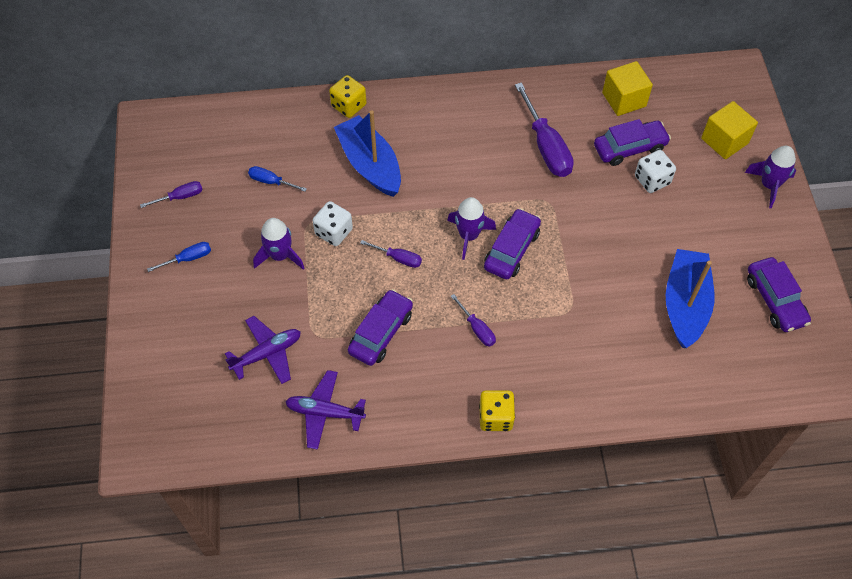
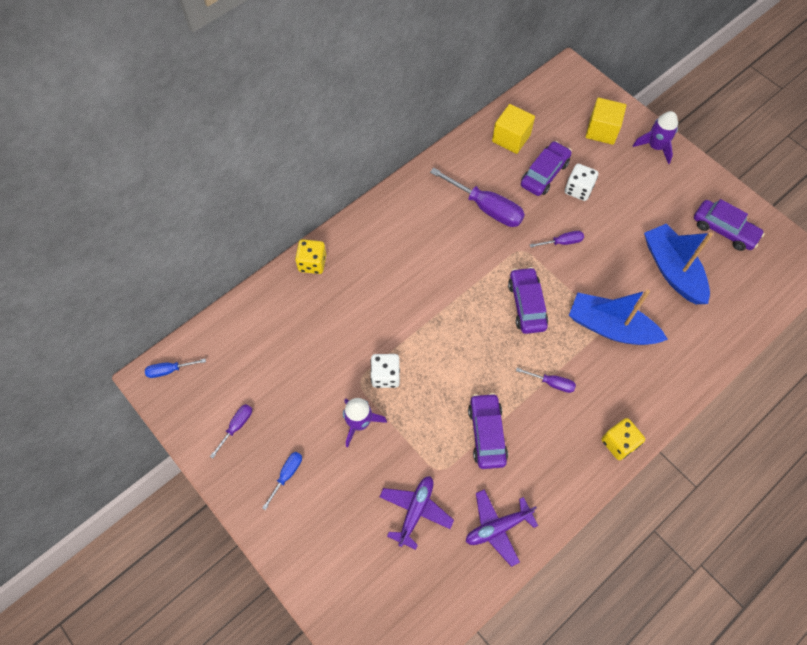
camera: 35 degrees left, 5 degrees up
blue screwdriver [248,166,307,192] -> blue screwdriver moved to [145,359,206,378]
blue boat [334,110,401,197] -> blue boat moved to [569,290,668,345]
purple screwdriver [360,240,422,268] -> purple screwdriver moved to [530,231,584,247]
purple rocket [447,197,496,260] -> none

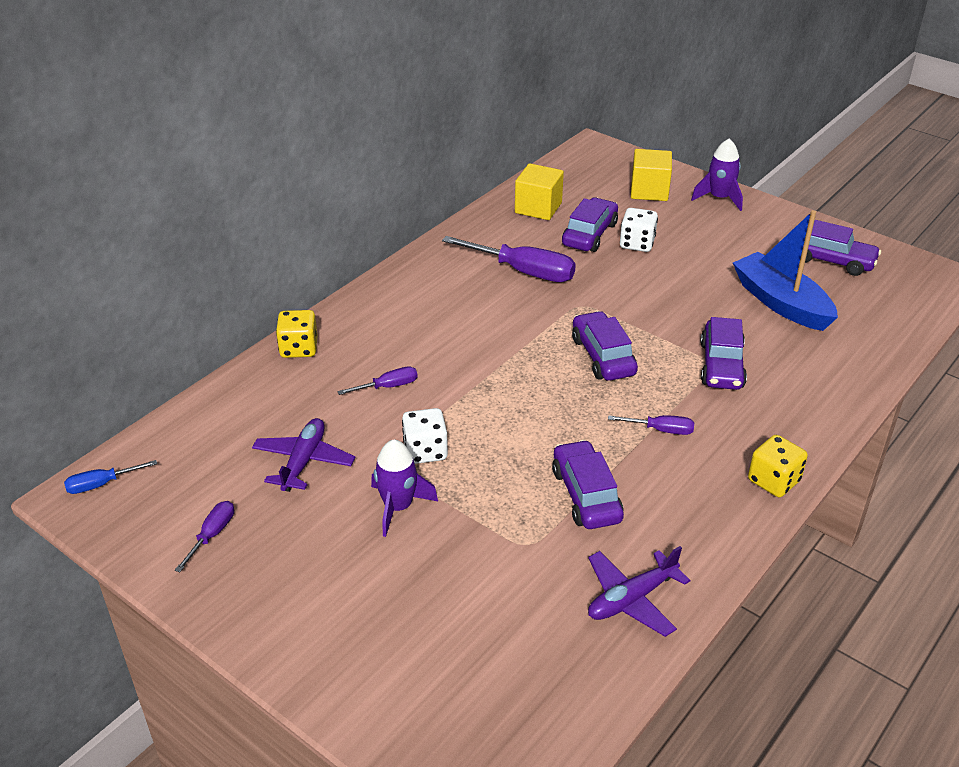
camera: 10 degrees left, 25 degrees down
blue screwdriver [262,452,302,510] -> none
purple plane [379,476,454,550] -> purple plane moved to [252,418,355,492]
purple screwdriver [530,231,584,247] -> purple screwdriver moved to [337,366,418,395]
blue boat [569,290,668,345] -> purple car [700,317,747,390]

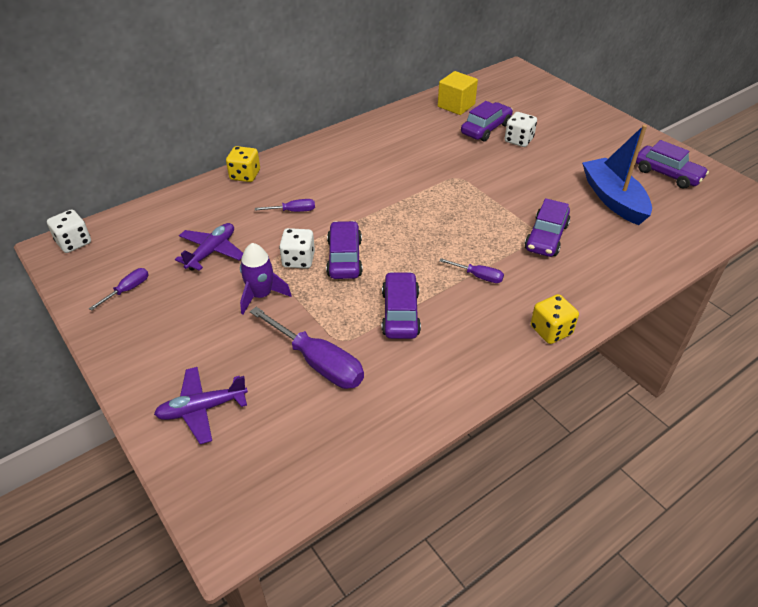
camera: 15 degrees right, 5 degrees up
blue screwdriver [64,460,157,494] -> white dice [47,209,91,253]
purple screwdriver [442,236,576,282] -> purple screwdriver moved to [250,307,364,389]
purple car [572,311,638,381] -> purple car moved to [326,221,363,279]
purple plane [588,546,691,637] -> purple plane moved to [154,367,248,444]
yellow cube [631,149,672,201] -> none
purple rocket [691,139,743,211] -> none

